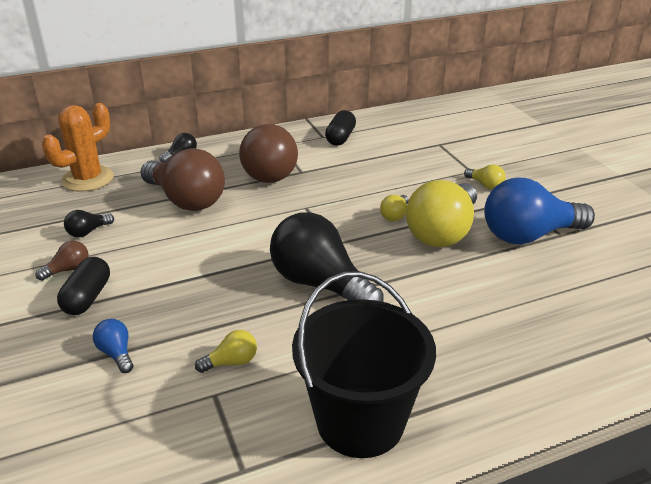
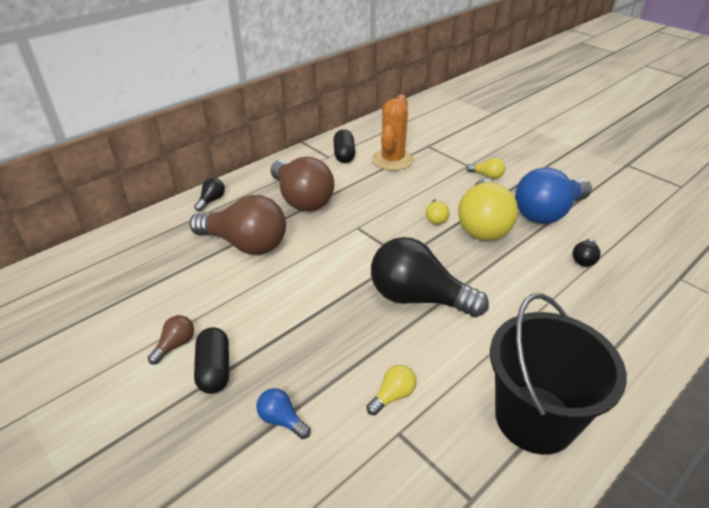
camera: 20 degrees left, 5 degrees up
orange cactus [42,103,114,192] -> orange cactus moved to [372,95,414,171]
black light bulb [64,210,114,237] -> black light bulb moved to [572,238,601,267]

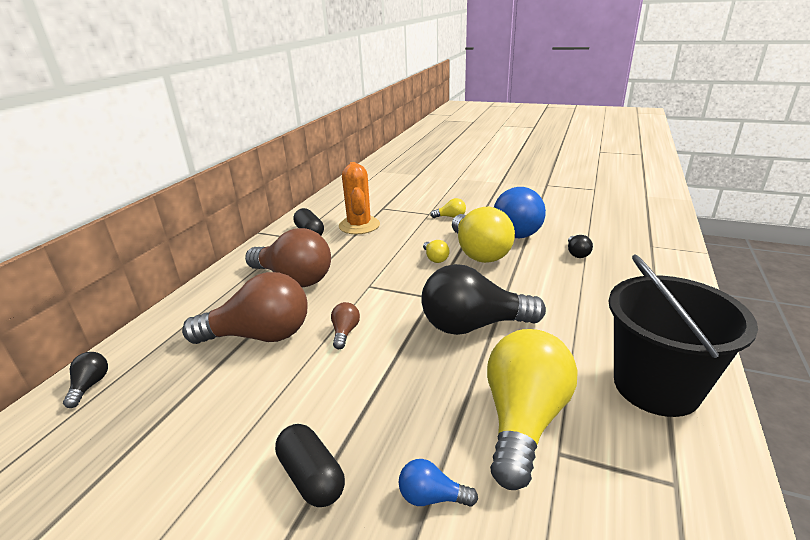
camera: 25 degrees left, 10 degrees down
brown light bulb [148,315,194,365] -> brown light bulb moved to [331,302,360,349]
black light bulb [194,178,225,211] -> black light bulb moved to [63,352,108,408]
yellow light bulb [366,365,416,415] -> yellow light bulb [487,329,577,490], size x2.36

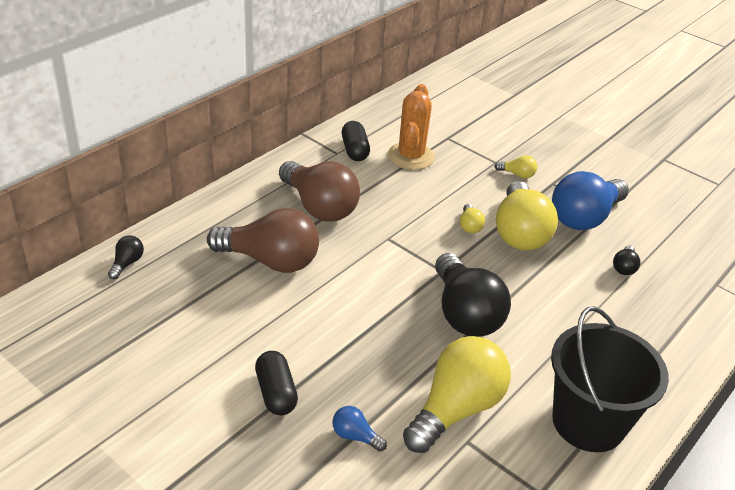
camera: 15 degrees right, 10 degrees up
brown light bulb [331,302,360,349] -> none
black light bulb [421,264,546,335] -> black light bulb turned 120 degrees counterclockwise [435,253,511,337]

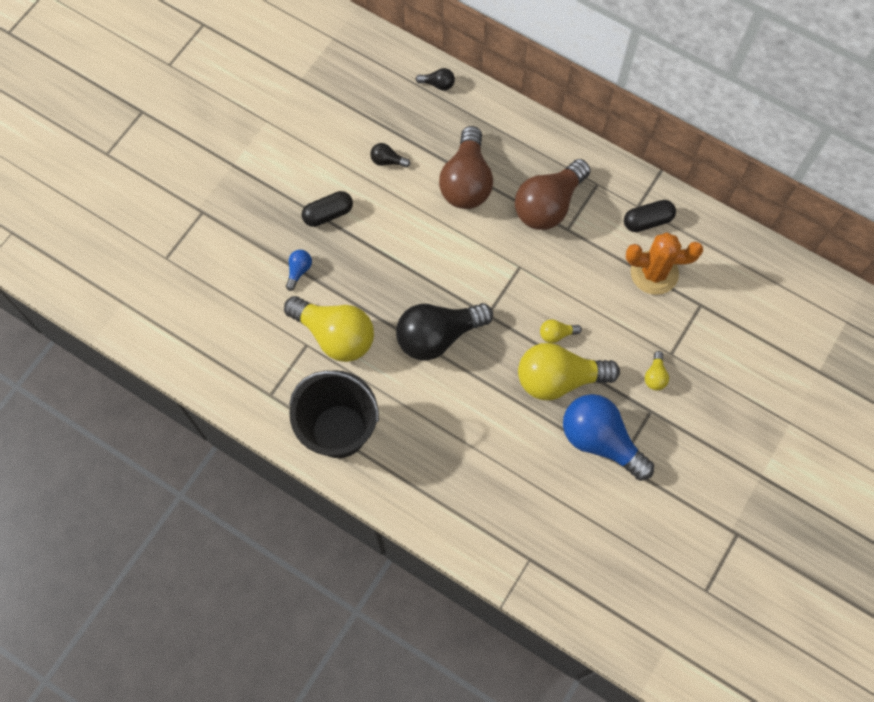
camera: 85 degrees right, 30 degrees up
black light bulb [613,245,640,275] -> black light bulb moved to [370,143,411,168]

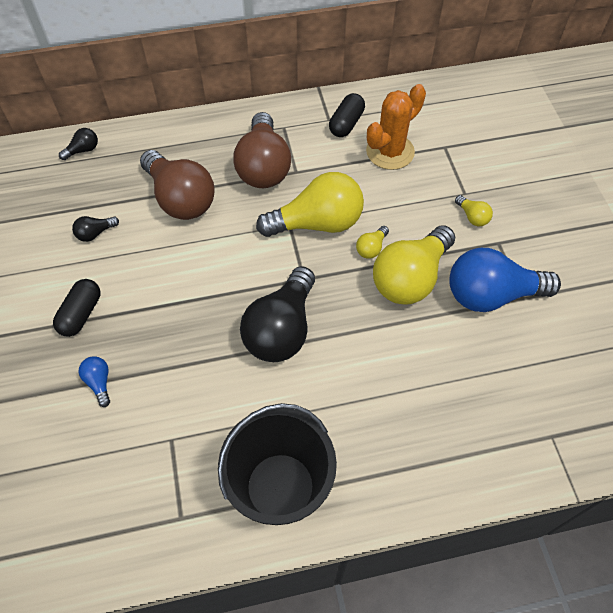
camera: 45 degrees left, 10 degrees down
yellow light bulb [284,296,374,362] -> yellow light bulb moved to [256,172,364,237]

